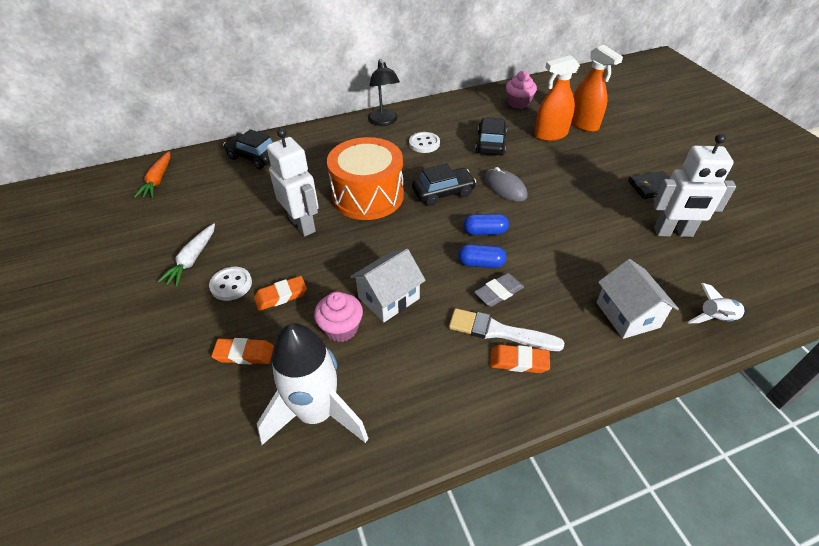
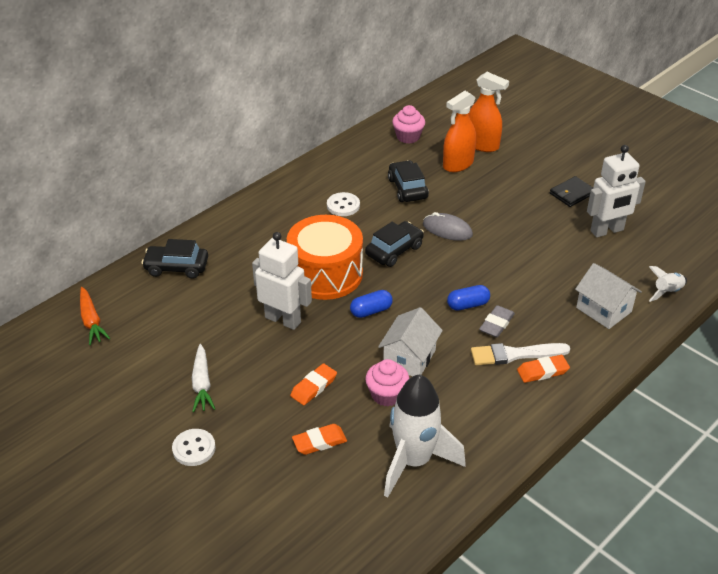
camera: 25 degrees left, 5 degrees down
white button [209,267,252,301] -> white button moved to [172,429,216,466]
black lamp [368,59,400,126] -> none
blue capsule [463,214,509,235] -> blue capsule moved to [350,290,393,318]

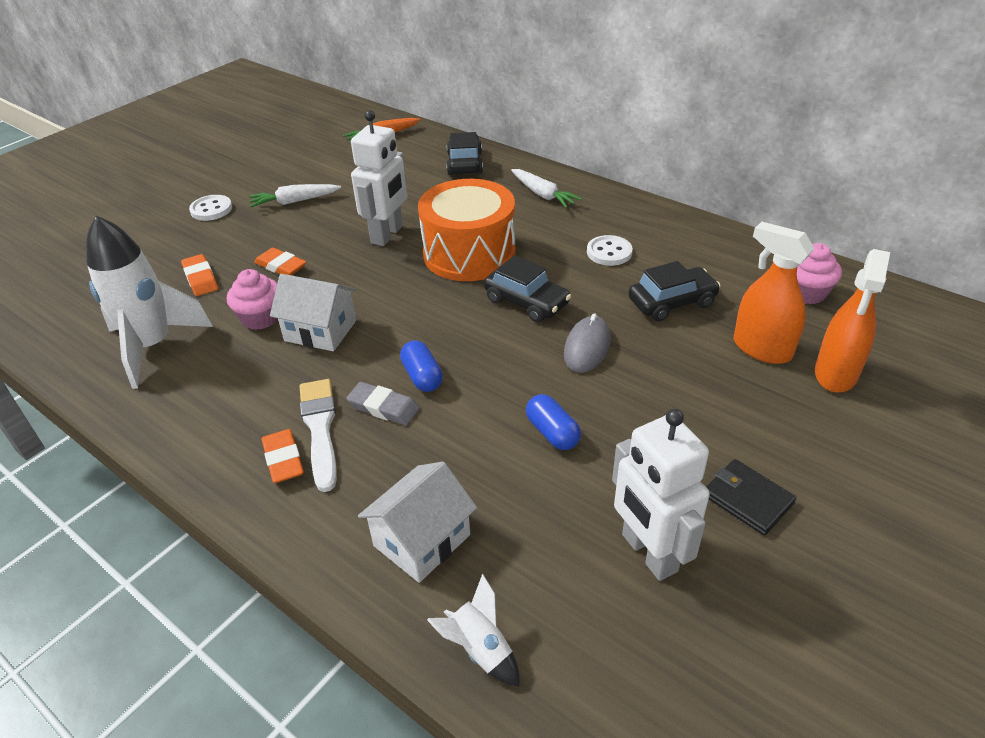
camera: 85 degrees right, 0 degrees up
blue capsule [350,290,393,318] -> blue capsule moved to [526,394,581,450]
none -> white carrot [511,169,582,208]

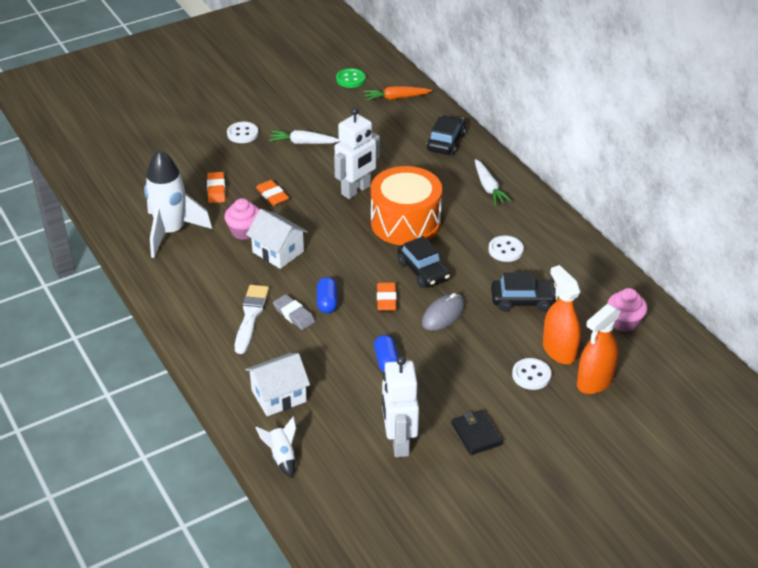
camera: 20 degrees right, 0 degrees up
orange eraser [261,429,304,483] -> orange eraser moved to [377,283,397,311]
none -> green button [336,68,366,88]
none -> white button [512,358,551,390]

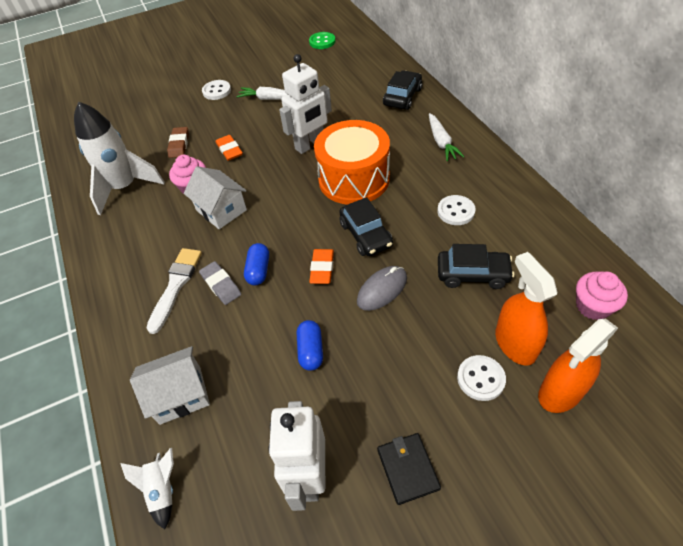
camera: 10 degrees right, 10 degrees up
orange eraser [207,172,226,203] -> brown eraser [167,127,189,158]
orange carrot [364,86,432,101] -> none

